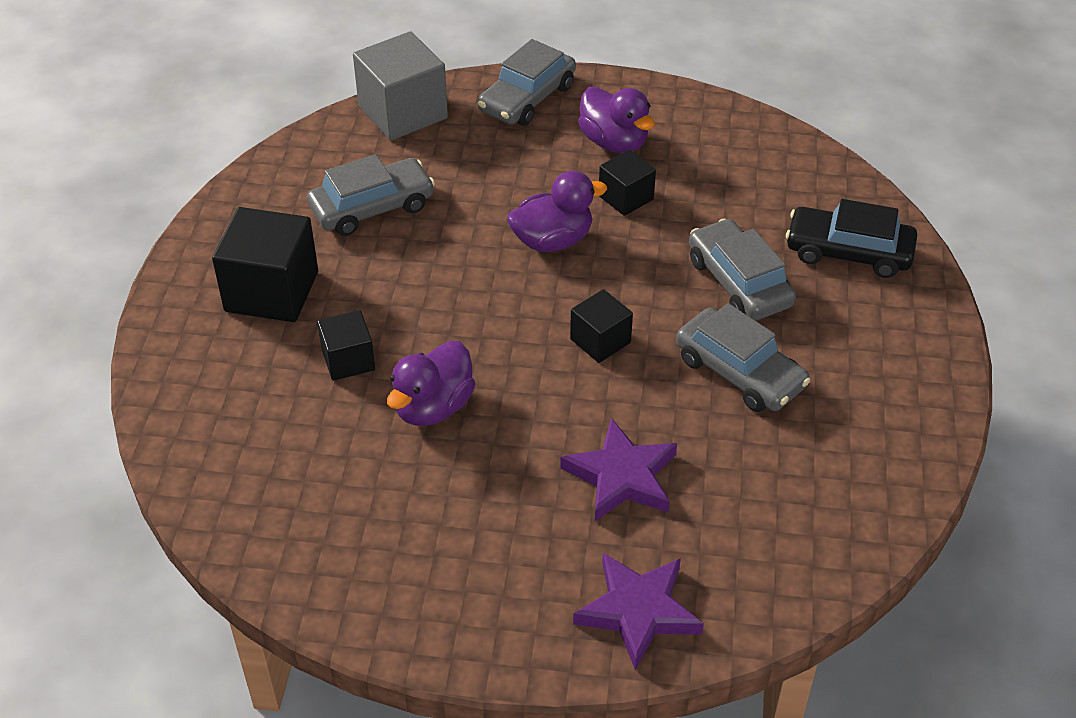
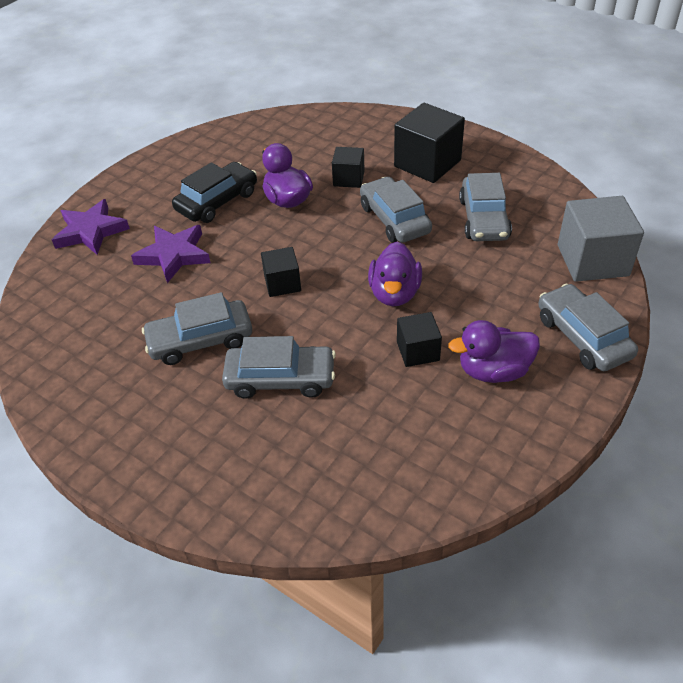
camera: 120 degrees right, 0 degrees up
black car [786,199,917,278] -> black car moved to [172,162,257,223]
none -> grey car [360,177,432,243]

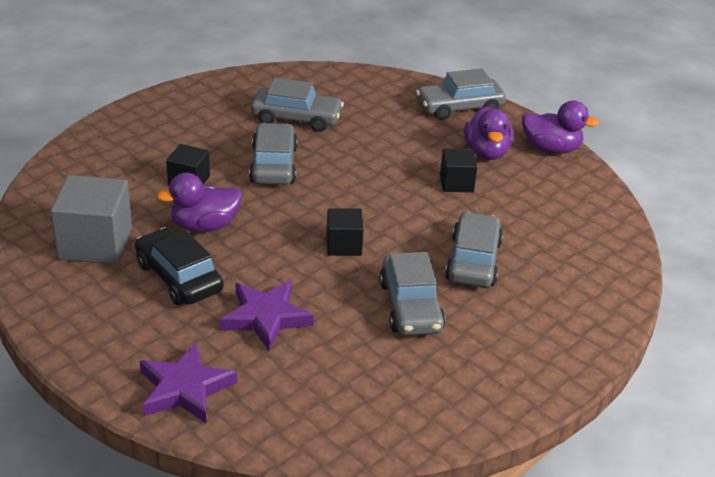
camera: 85 degrees left, 10 degrees down
grey car [360,177,432,243] -> grey car turned 105 degrees clockwise [249,123,298,185]
purple duck [368,241,422,306] -> purple duck moved to [522,101,599,154]
black cube [394,103,465,183] -> none
grey cube [558,196,644,282] -> grey cube moved to [50,175,132,264]

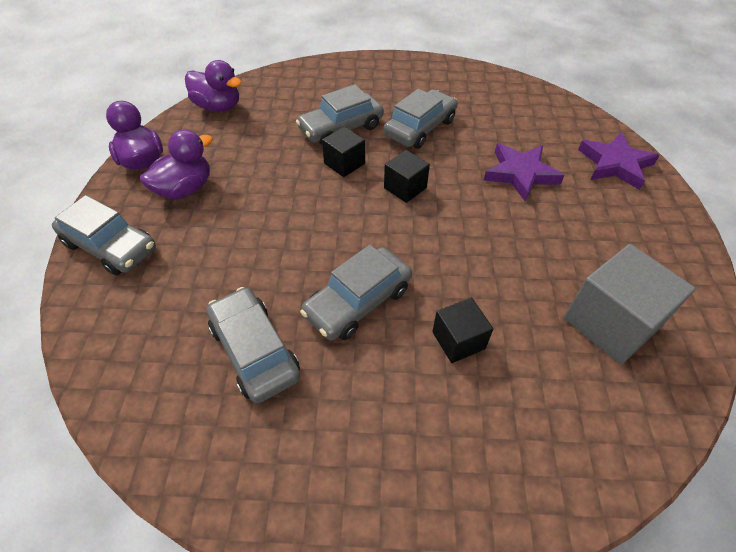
camera: 130 degrees left, 15 degrees up
black car [135,227,224,305] -> none
purple duck [156,173,242,232] -> purple duck moved to [185,60,242,112]
black cube [440,149,477,192] -> black cube moved to [322,127,365,177]

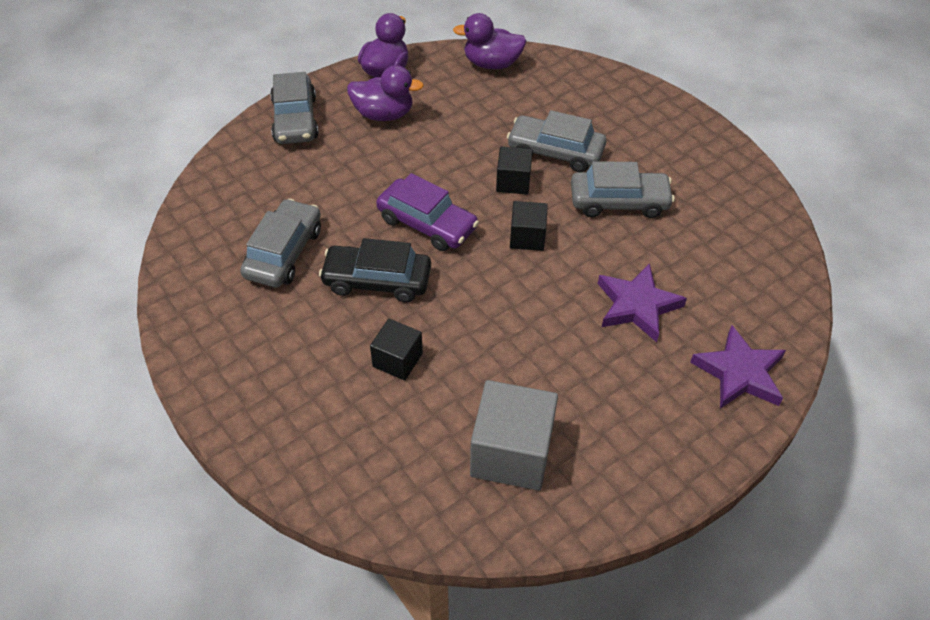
camera: 50 degrees right, 0 degrees up
purple duck [185,60,242,112] -> purple duck turned 105 degrees clockwise [453,13,526,69]
grey car [300,245,412,340] -> black car [319,238,431,302]
none -> purple car [376,173,479,251]

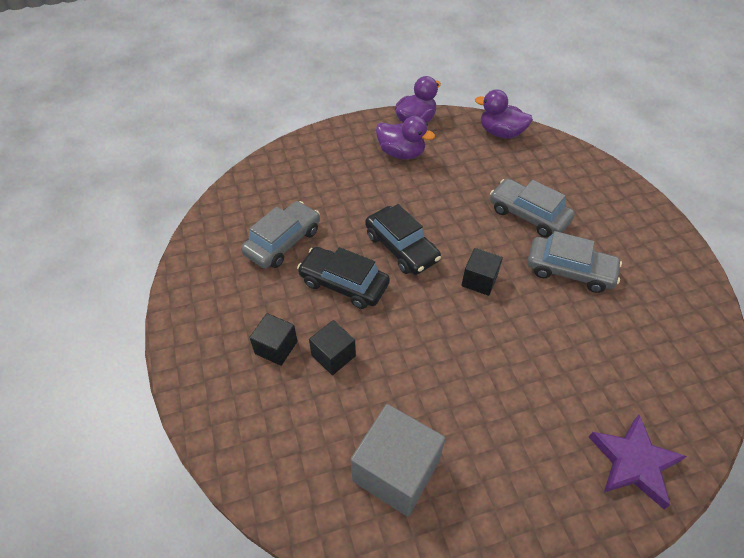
camera: 20 degrees right, 0 degrees up
grey car [270,72,319,144] -> none
purple car [376,173,479,251] -> black car [365,204,441,275]
black cube [496,147,533,194] -> black cube moved to [249,313,297,366]
purple star [598,263,687,342] -> none

